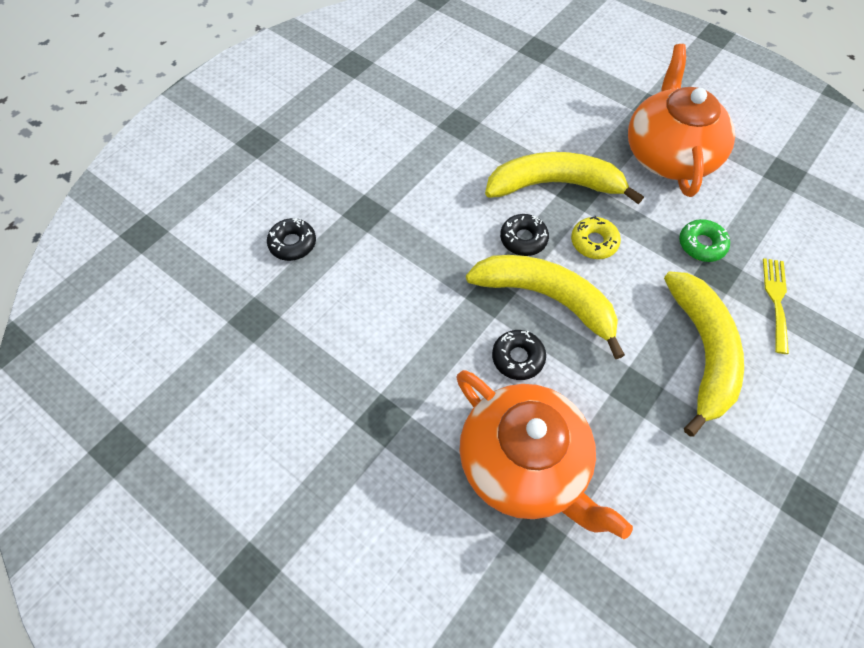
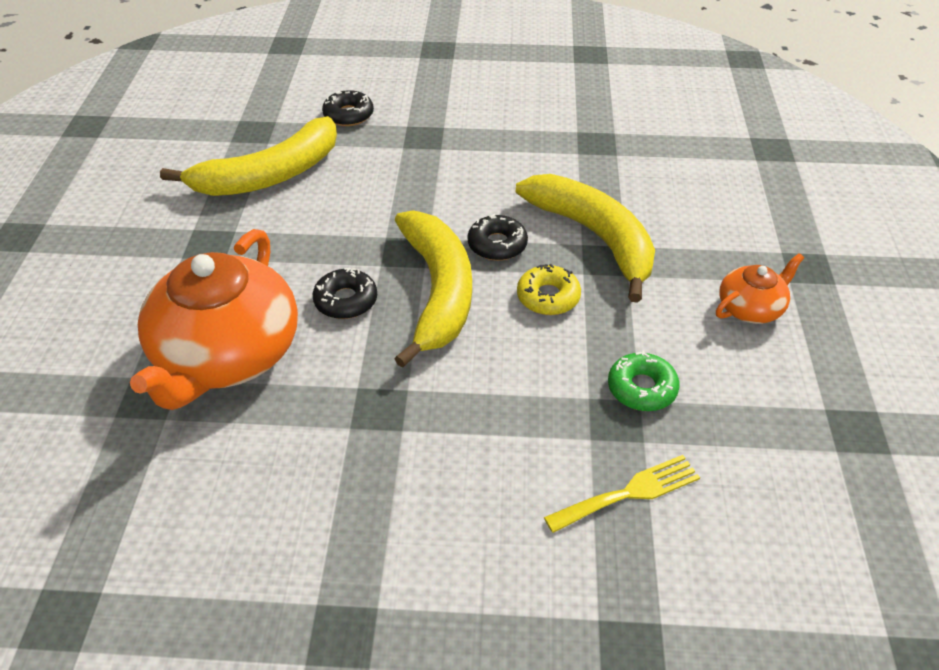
camera: 55 degrees right, 15 degrees down
orange teapot [628,44,735,197] -> orange teapot [716,253,804,324], size x0.47
yellow banana [664,271,744,437] -> yellow banana moved to [160,116,337,196]

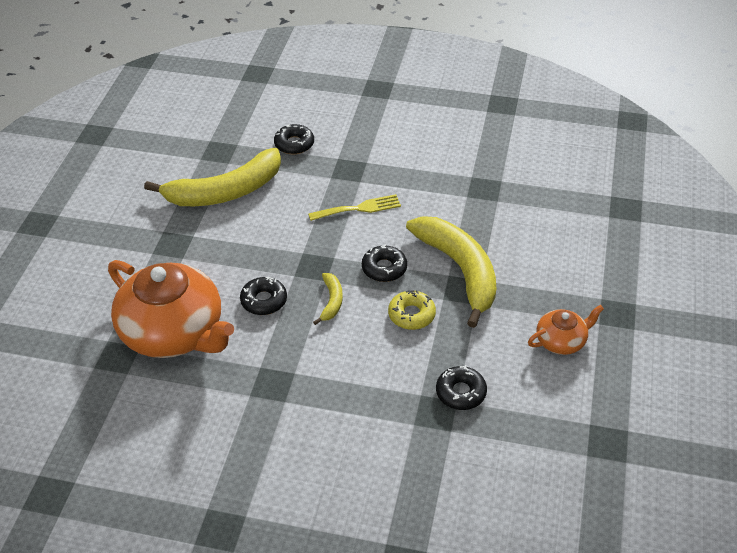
camera: 10 degrees right, 0 degrees up
orange teapot [130,229,298,410] -> orange teapot turned 75 degrees counterclockwise [108,260,234,358]
yellow banana [394,210,472,368] -> yellow banana [313,273,343,325], size x0.44
yellow fork [544,455,700,533] -> yellow fork moved to [308,194,401,221]
green donut [608,351,680,411] -> black donut [436,365,487,410]

